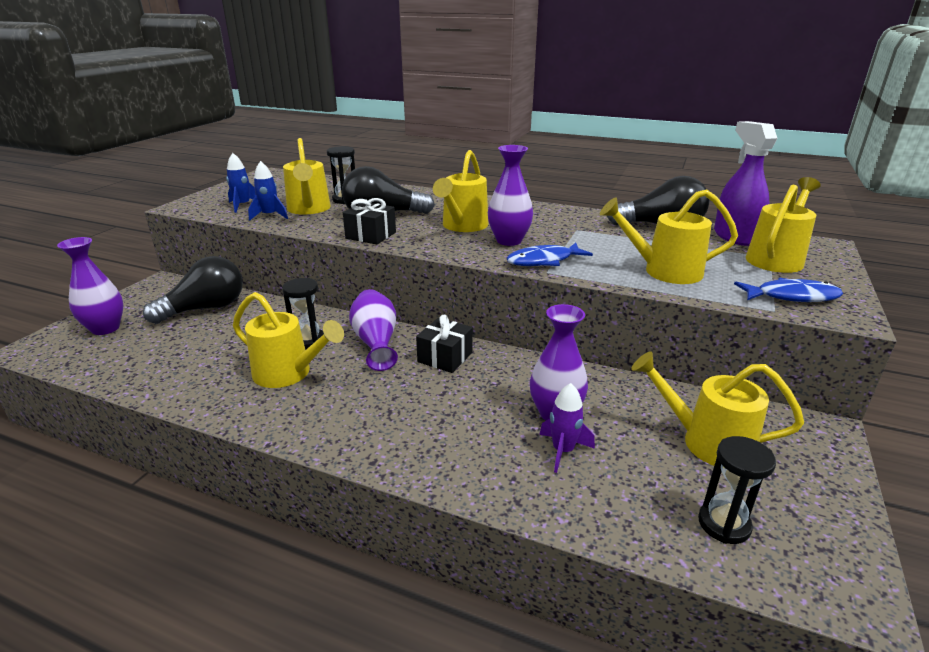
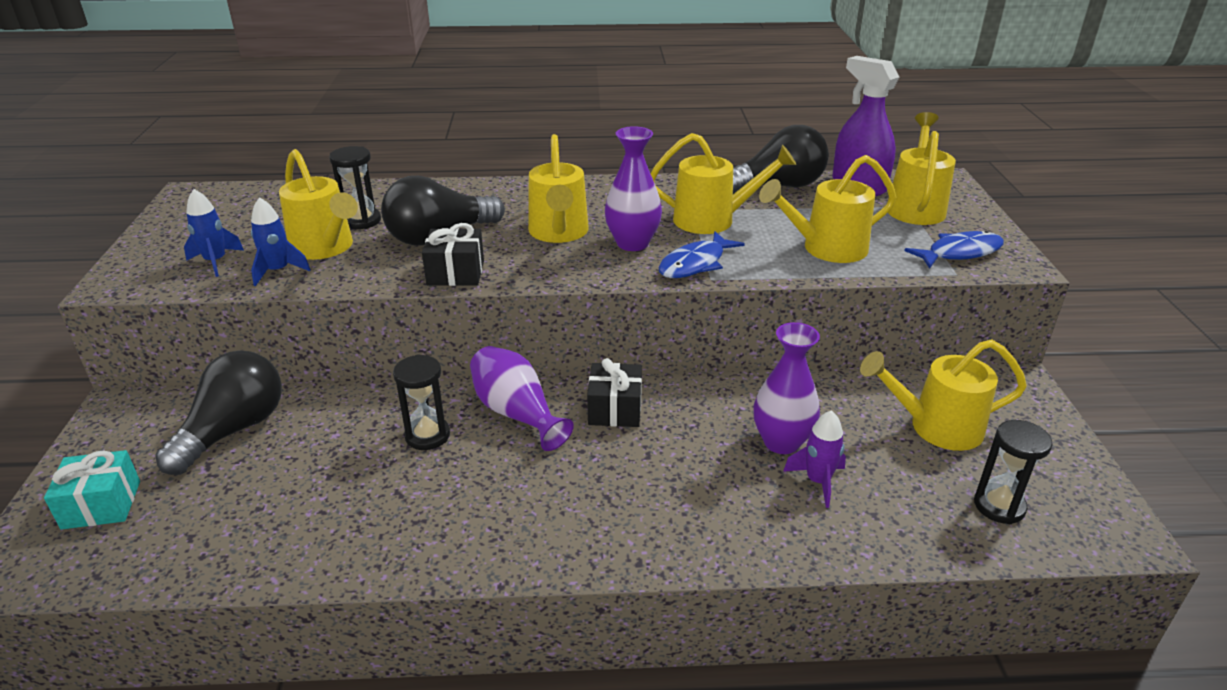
camera: 25 degrees left, 5 degrees up
purple vase [57,237,123,335] -> turquoise gift [44,450,140,530]
yellow watering can [233,292,344,388] -> yellow watering can moved to [651,133,796,234]

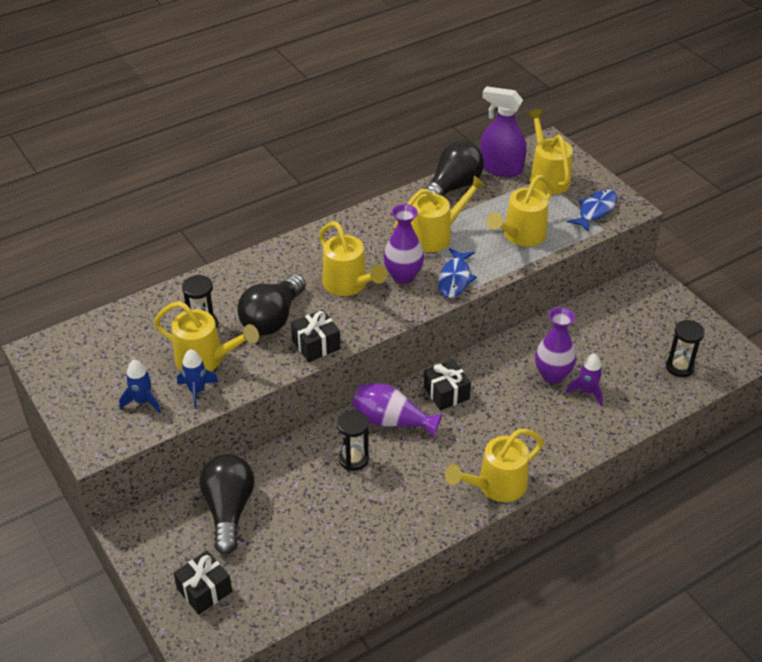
camera: 30 degrees left, 10 degrees up
turquoise gift [44,450,140,530] -> black gift [173,551,232,614]
yellow watering can [860,340,1027,451] -> yellow watering can moved to [445,429,544,502]

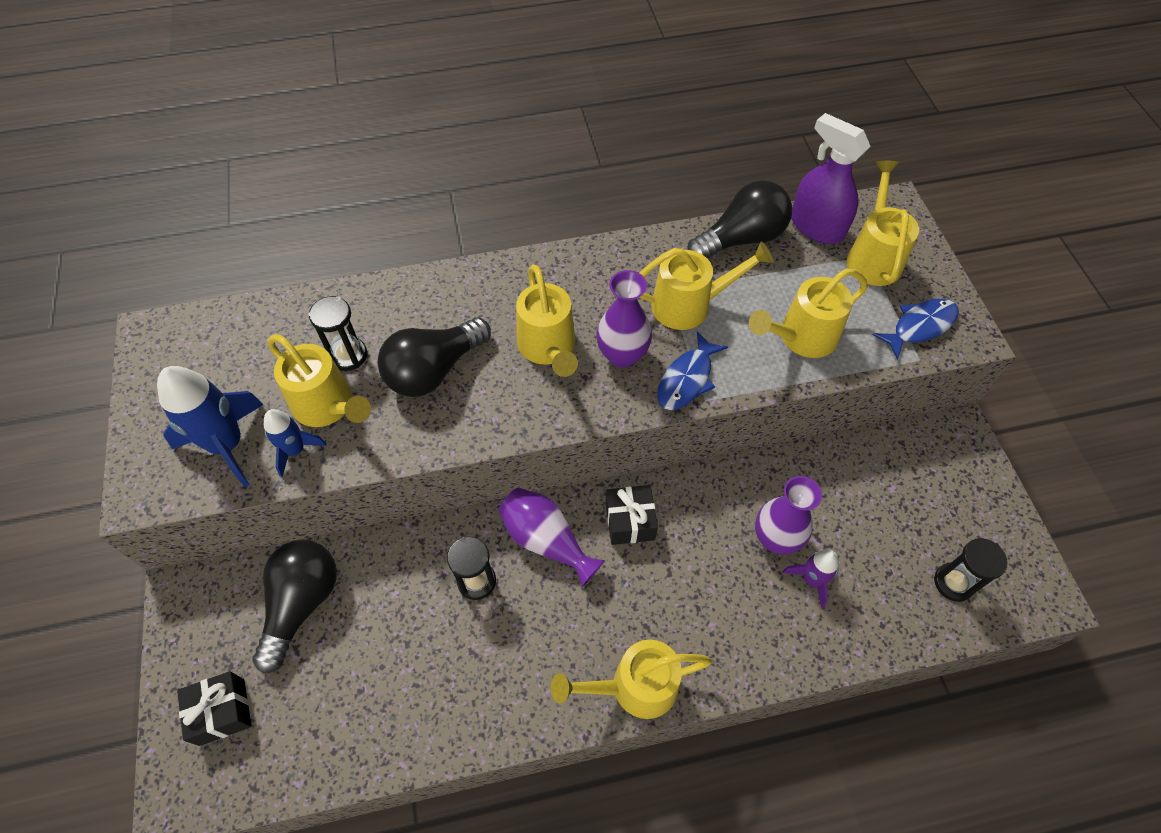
camera: 20 degrees right, 15 degrees up
blue rocket [119,360,161,413] -> blue rocket [157,366,264,487], size x1.78
black gift [291,309,340,362] -> none

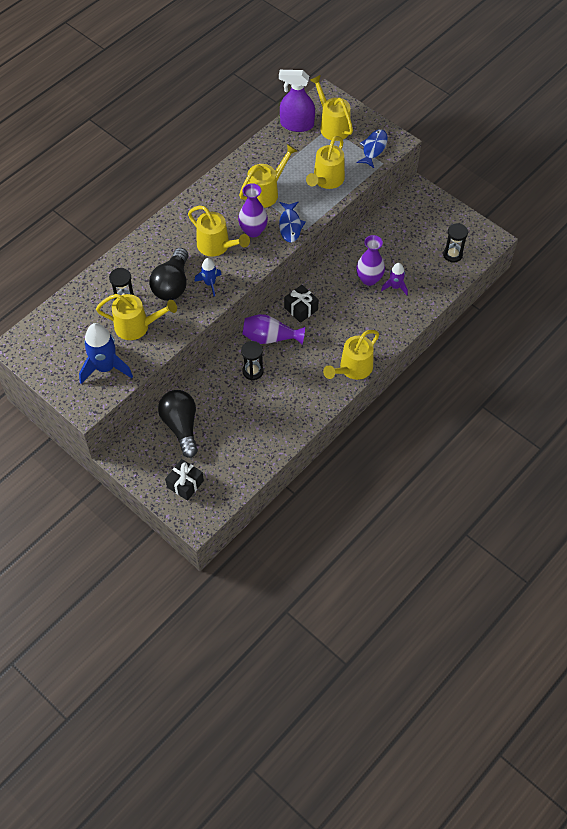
camera: 35 degrees left, 0 degrees up
blue rocket [264,409,327,477] -> blue rocket moved to [194,258,222,296]
black light bulb [687,180,792,258] -> none

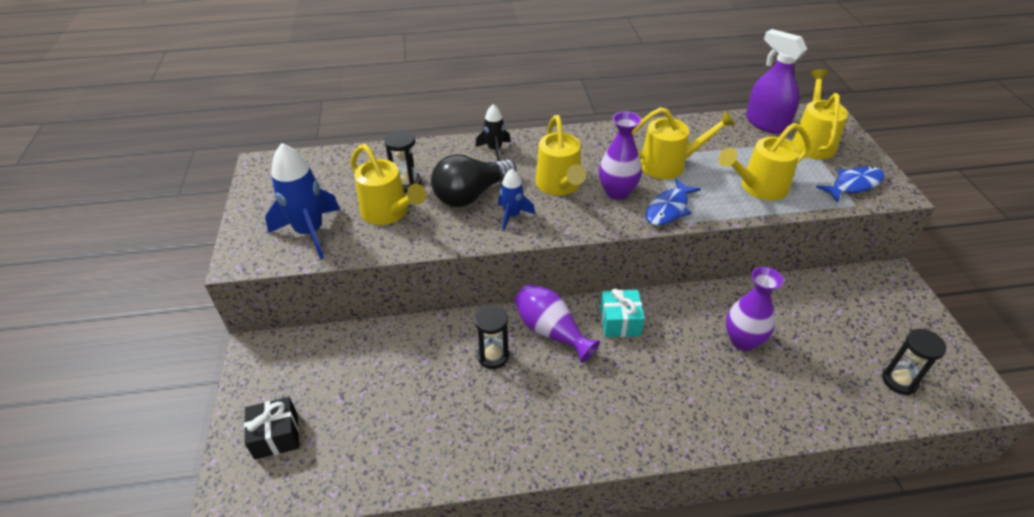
camera: 40 degrees right, 15 degrees down
black light bulb [158,390,198,458] -> none
black gift [284,285,319,323] -> turquoise gift [600,289,645,337]
yellow watering can [323,330,379,380] -> none
purple rocket [381,263,408,295] -> none
none -> black rocket [476,104,511,161]

